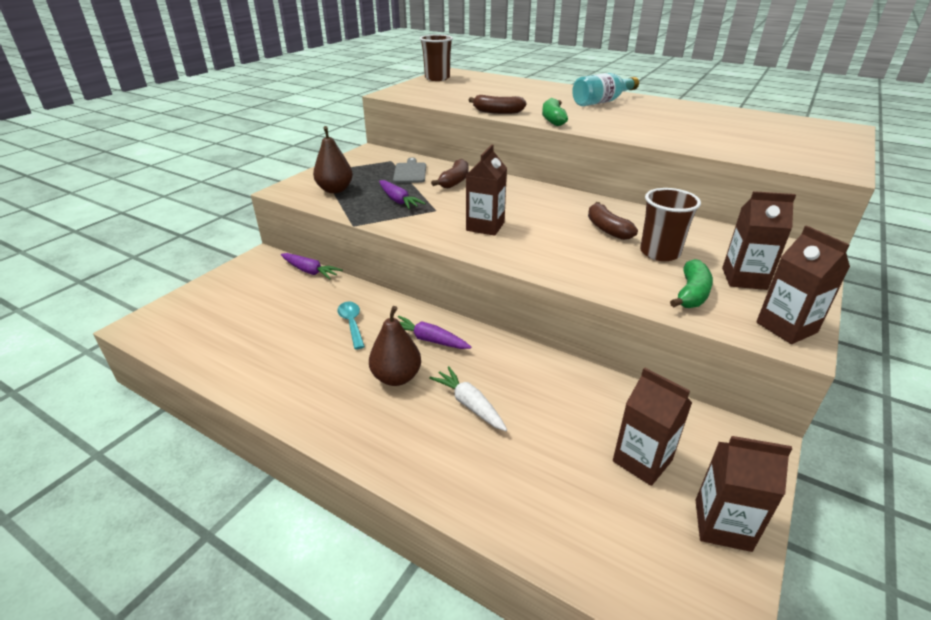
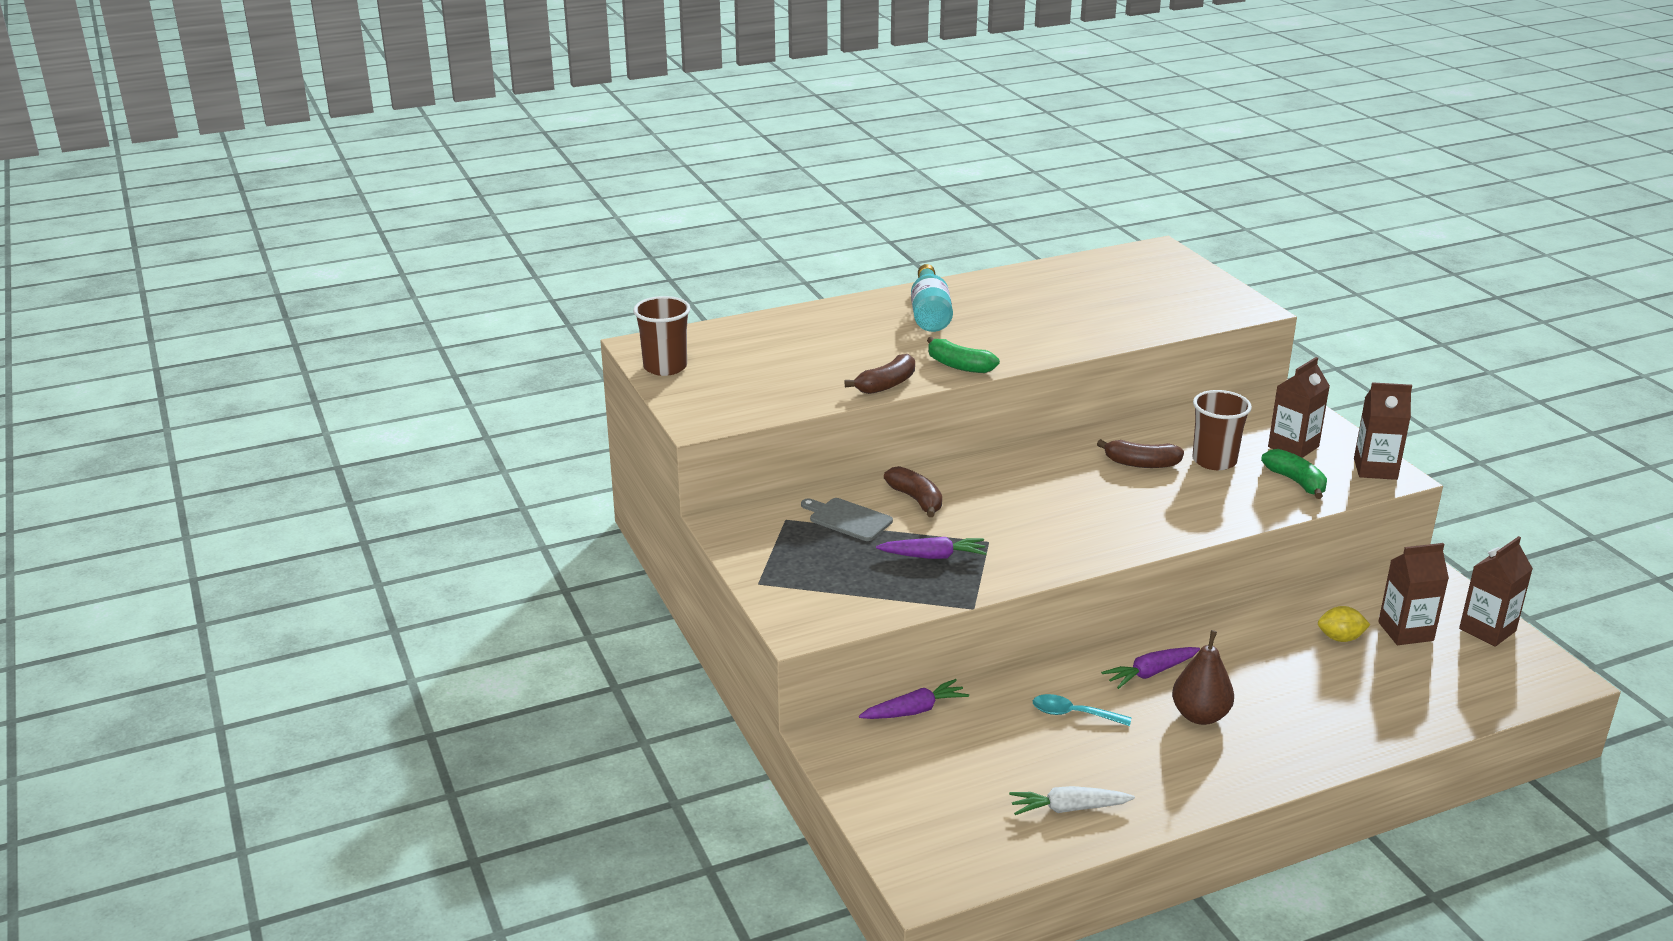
camera: 55 degrees left, 5 degrees down
brown pear [313,126,353,193] -> none
white carrot [429,366,507,431] -> white carrot moved to [1009,786,1135,815]
brown carton [466,144,507,236] -> none
none -> yellow lemon [1318,606,1370,642]

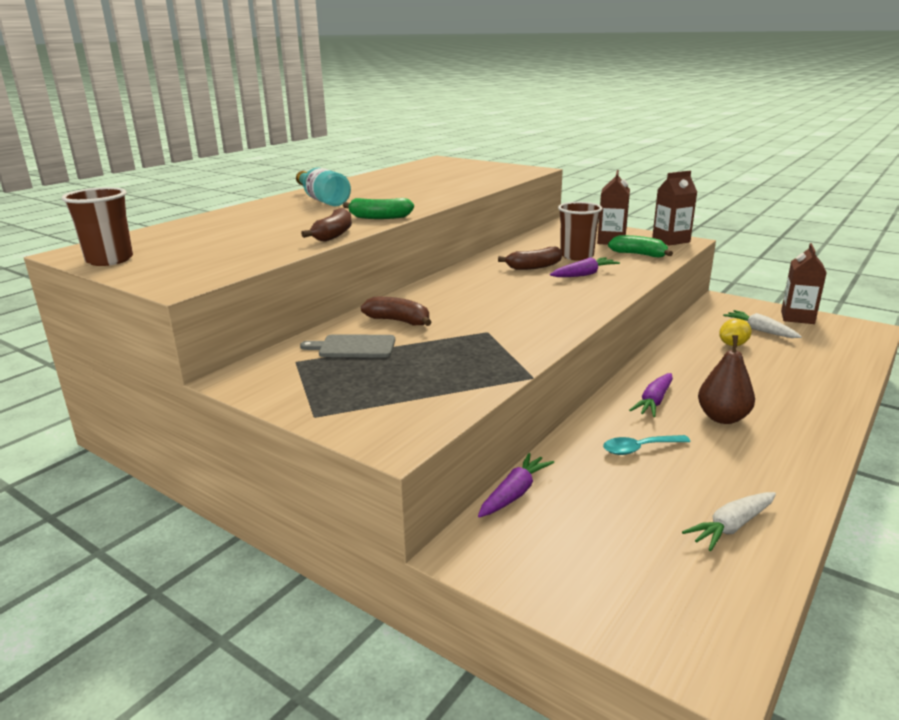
camera: 30 degrees left, 5 degrees down
purple carrot [876,537,987,559] -> purple carrot moved to [550,257,620,277]
brown carton [1378,543,1449,645] -> white carrot [723,310,802,338]

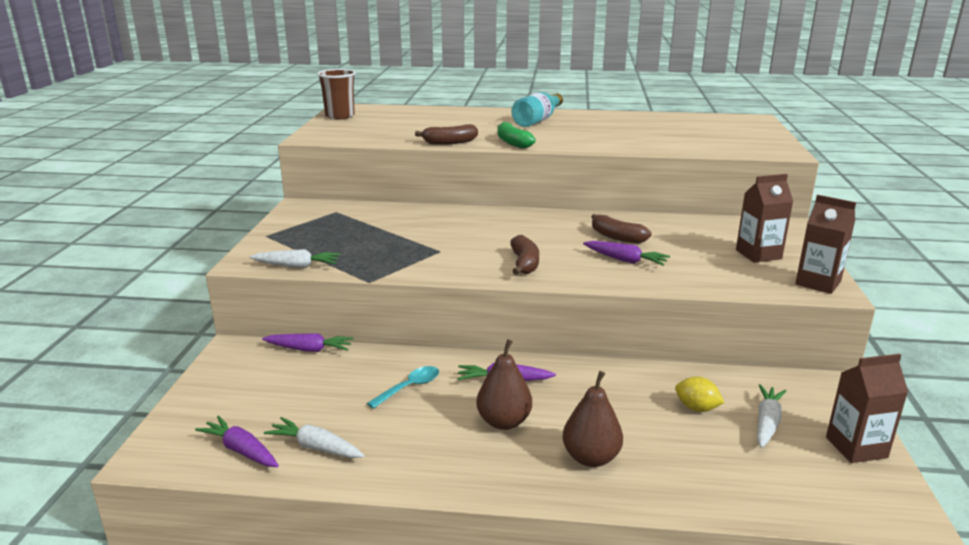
camera: 60 degrees right, 0 degrees up
grey cutting board [300,334,395,358] -> none
brown banana [361,297,432,326] -> brown banana moved to [510,235,539,275]
brown cup [558,202,602,261] -> none
turquoise spoon [603,435,691,455] -> turquoise spoon turned 90 degrees clockwise [367,366,439,409]
green banana [608,235,673,257] -> none
none -> purple carrot [195,416,279,467]
none -> white carrot [249,249,340,268]
none -> brown pear [562,371,623,467]

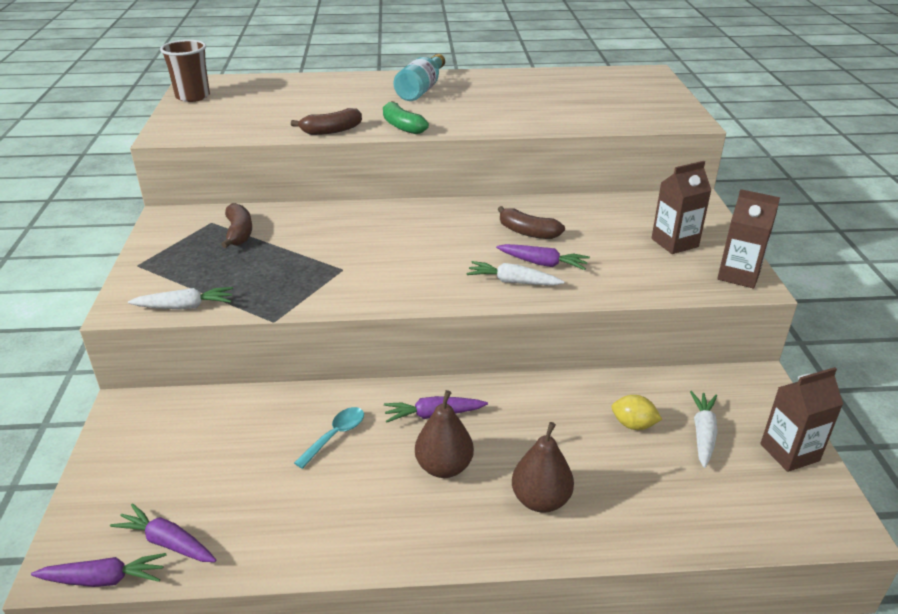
camera: 10 degrees left, 10 degrees up
purple carrot [262,333,354,352] -> purple carrot moved to [31,553,167,587]
white carrot [264,417,365,458] -> white carrot moved to [466,261,565,286]
brown banana [510,235,539,275] -> brown banana moved to [221,203,252,248]

